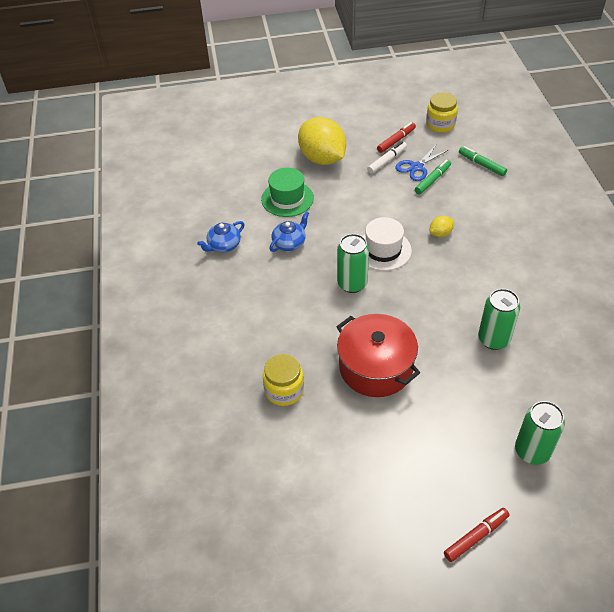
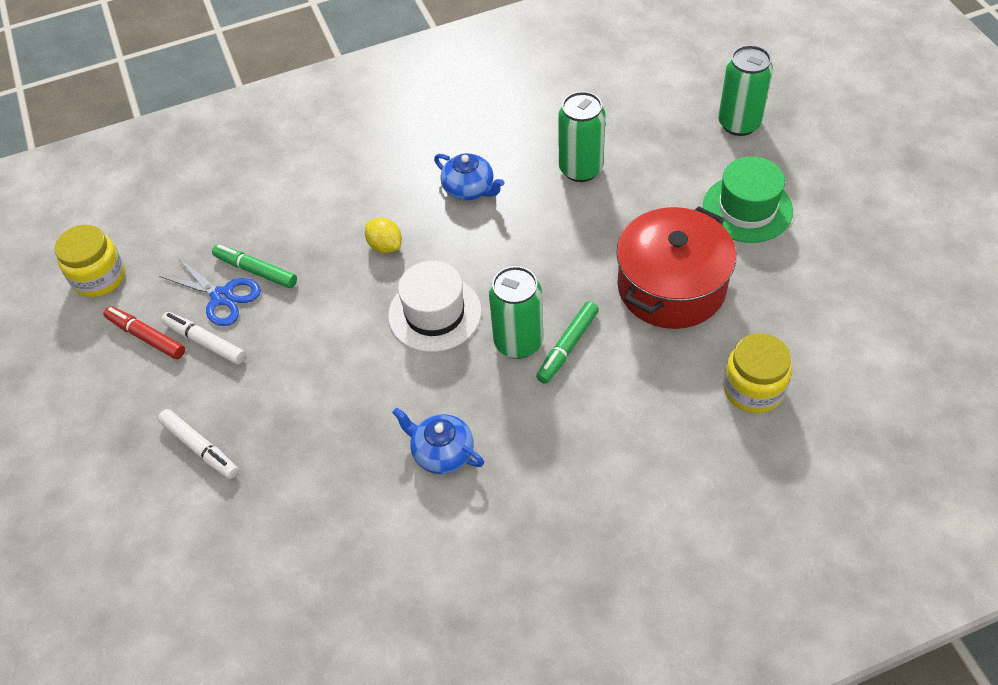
camera: 100 degrees left, 5 degrees up
blue teapot [197,221,244,252] -> blue teapot moved to [434,153,505,200]
green hat [261,168,314,217] -> green hat moved to [703,157,793,243]
yellow lemon [298,117,346,165] -> white marker [158,409,239,479]
red marker [444,508,510,562] -> none
green marker [459,146,507,176] -> green marker moved to [536,301,599,384]

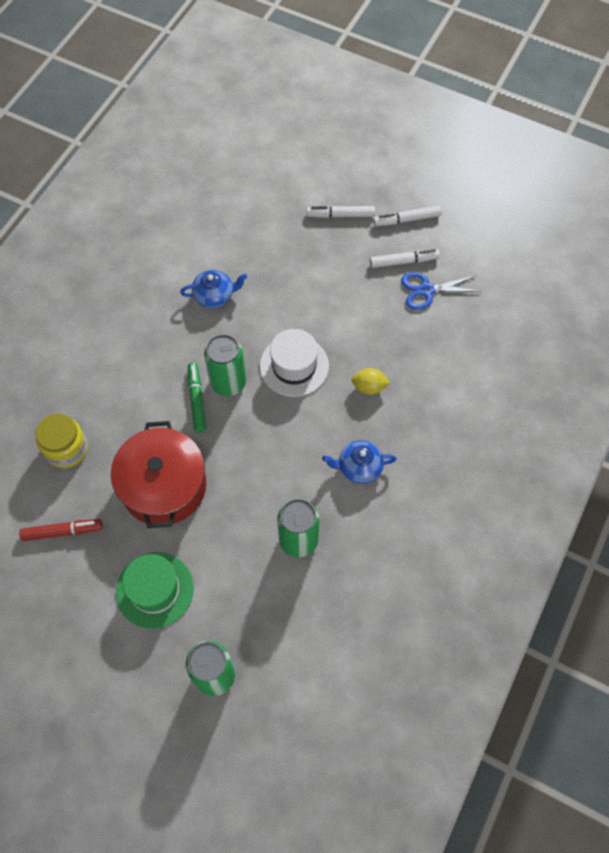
camera: 135 degrees right, 10 degrees up
yellow jar [55,225,125,297] -> none
red marker [103,306,185,359] -> red marker moved to [19,519,102,541]
green marker [212,244,297,288] -> none
none -> white marker [373,206,441,226]

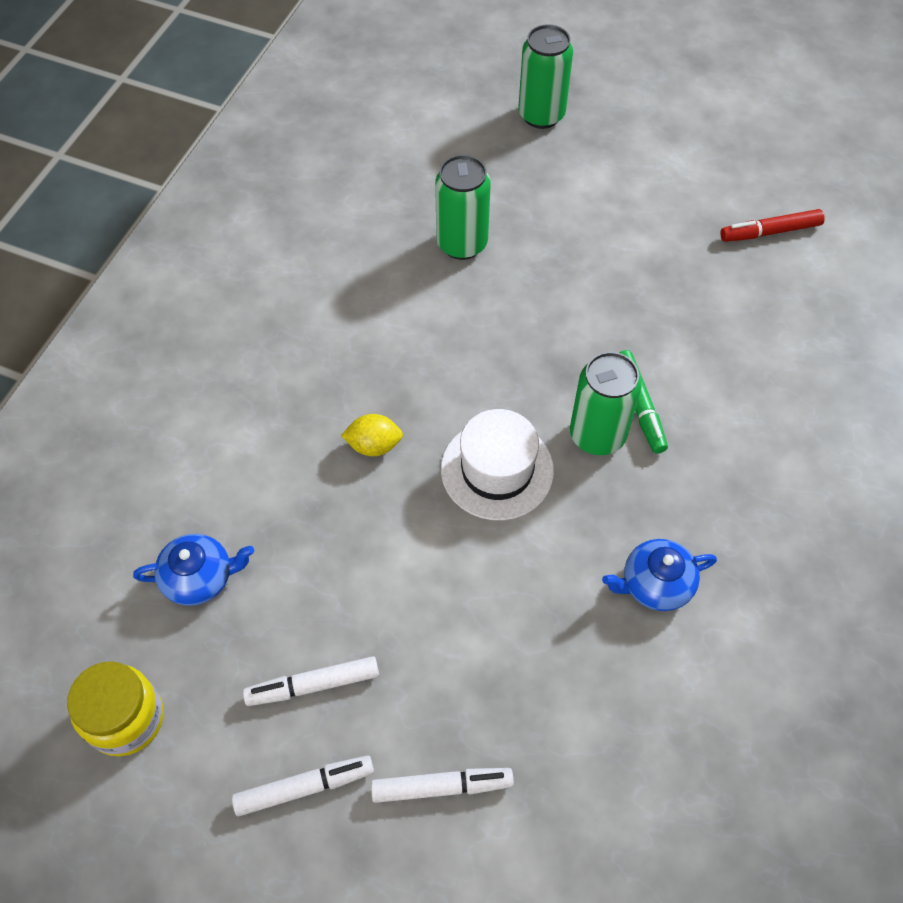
camera: 175 degrees right, 5 degrees down
yellow jar [35,413,88,468] -> yellow jar moved to [67,661,164,756]
red pot [111,421,206,528] -> none
green hat [116,552,194,629] -> none
blue teapot [322,440,397,484] -> blue teapot moved to [133,534,254,606]
blue scissors [401,272,482,310] -> none

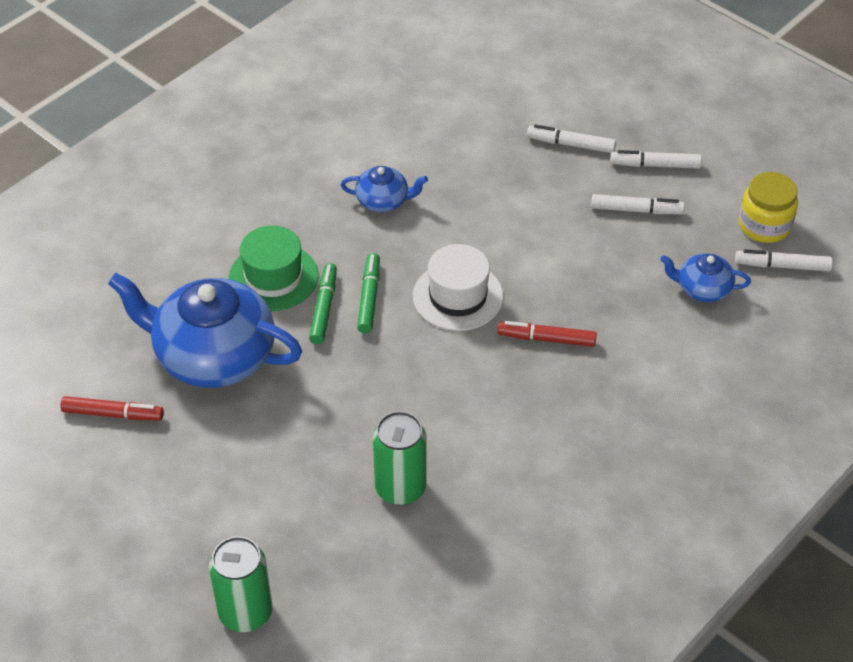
camera: 160 degrees left, 10 degrees down
yellow lemon [341,414,403,456] -> red marker [497,321,597,347]
green can [570,352,642,455] -> green marker [357,253,380,333]
none -> blue teapot [108,273,302,388]
none -> green hat [229,225,319,311]
none -> white marker [735,249,833,271]

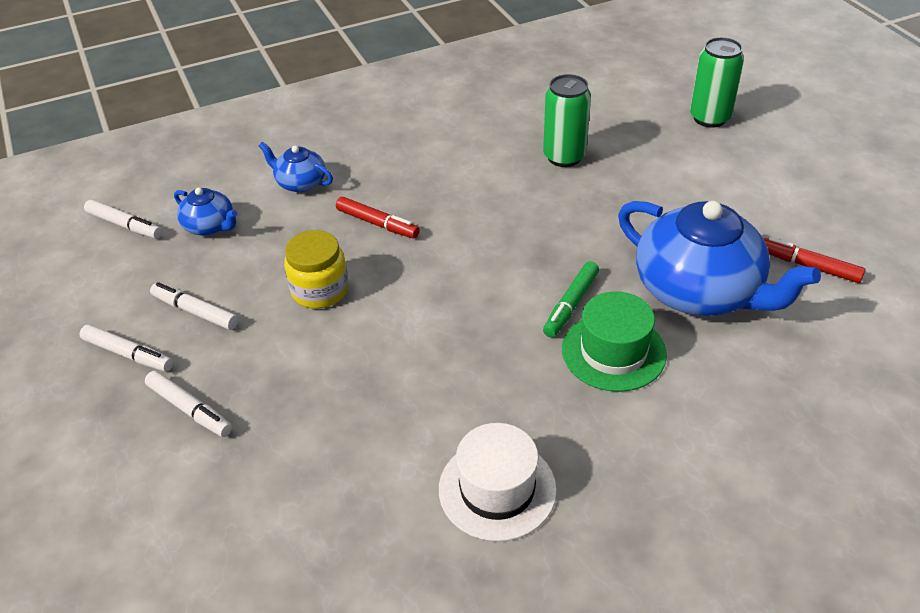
camera: 155 degrees left, 5 degrees down
blue teapot [341,166,428,212] -> blue teapot moved to [259,142,333,192]
green marker [357,253,380,333] -> none
white hat [413,244,504,331] -> white hat moved to [439,423,557,541]
yellow jar [739,172,798,243] -> yellow jar moved to [284,230,349,309]

